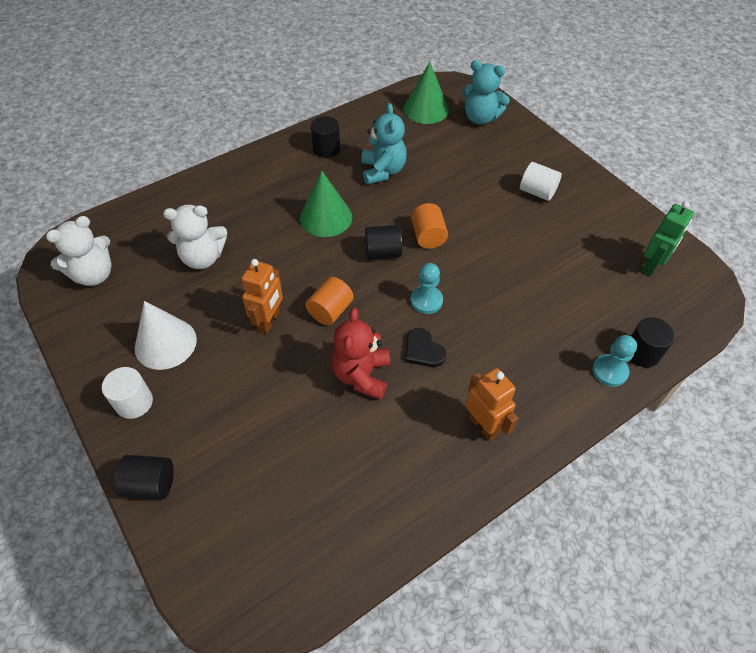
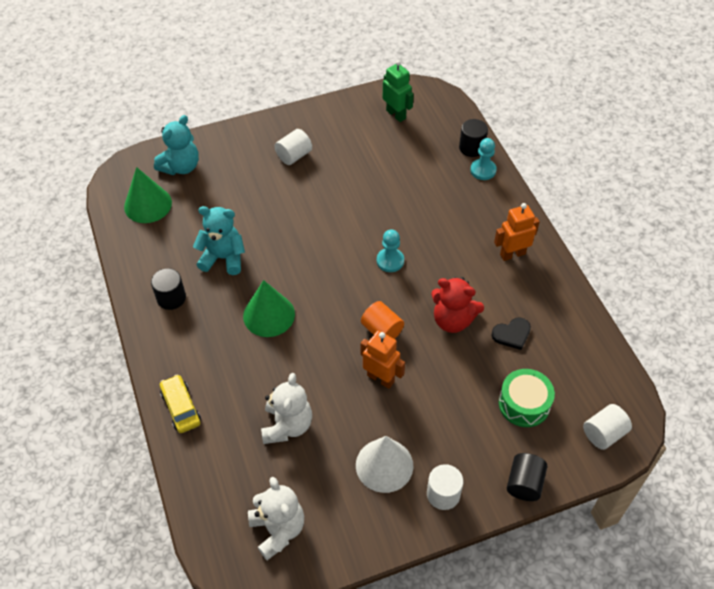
camera: 75 degrees left, 0 degrees up
black cylinder [365,225,402,259] -> none
black heart [405,328,446,367] -> black heart moved to [491,317,531,350]
orange cylinder [411,203,448,249] -> none
none -> yellow car [160,375,201,433]
none -> green drum [499,369,555,427]
none -> white cylinder [583,404,632,450]

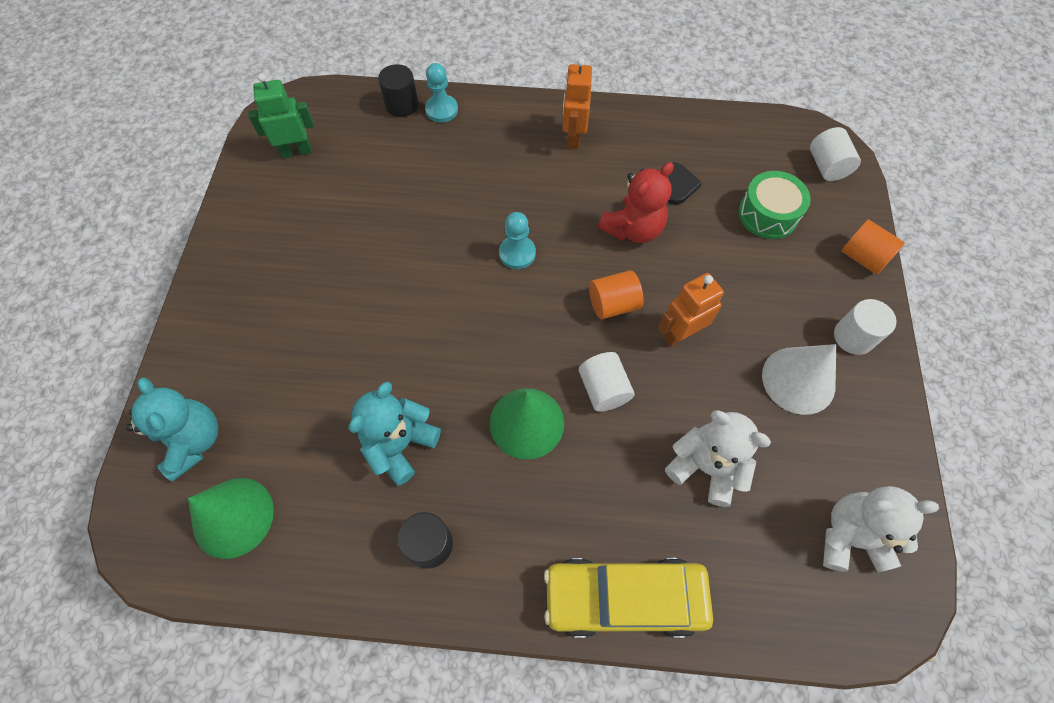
camera: 65 degrees left, 10 degrees up
yellow car [160,375,201,433] -> yellow car [544,558,713,638], size x1.71
white cylinder [275,129,312,165] -> white cylinder moved to [579,352,635,412]
black cylinder [507,453,547,501] -> orange cylinder [842,219,905,274]

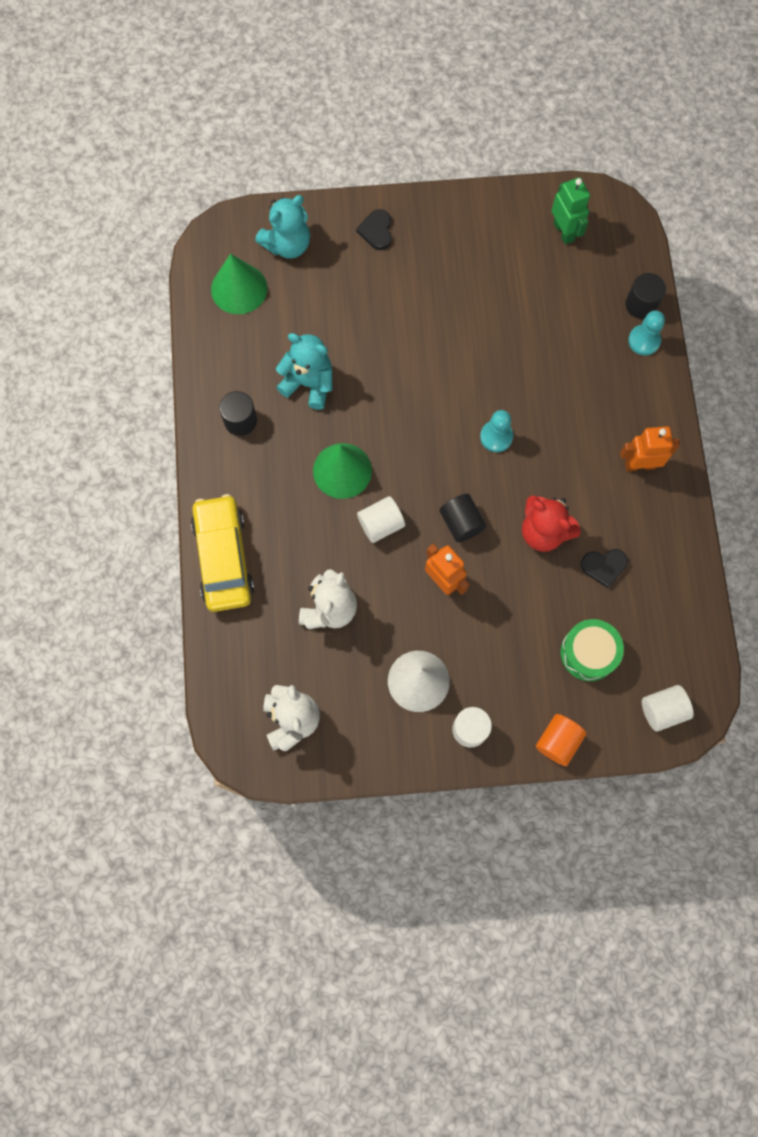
camera: 80 degrees right, 10 degrees up
orange cylinder [589,270,644,319] -> black cylinder [439,494,487,542]
none -> black heart [356,209,392,250]

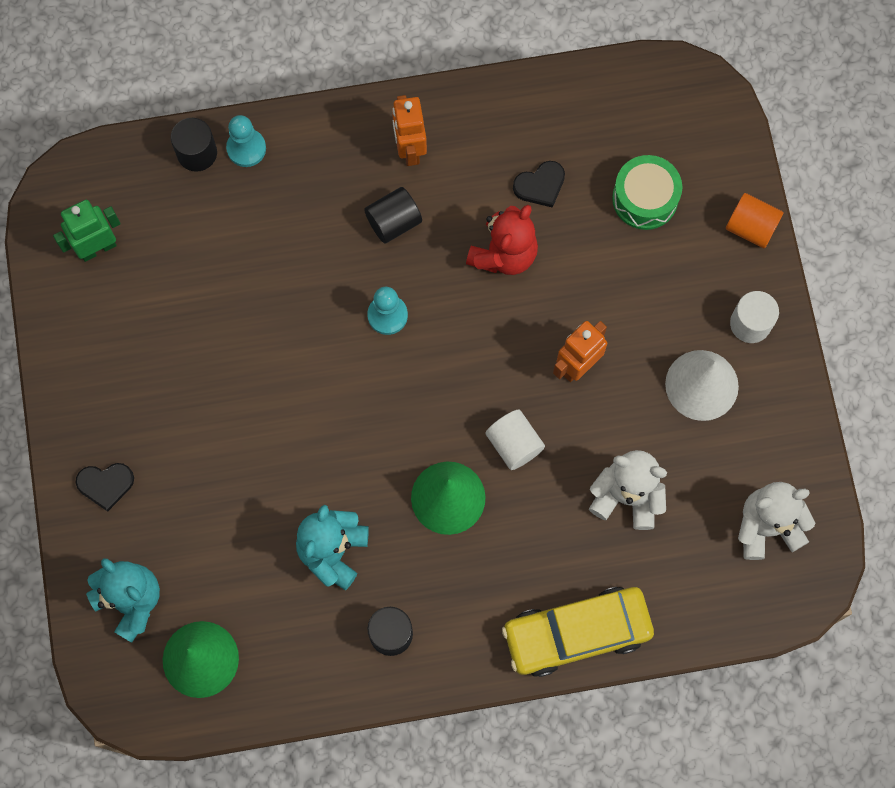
camera: 95 degrees left, 0 degrees up
black cylinder [439,494,487,542] -> black cylinder moved to [364,187,422,243]
black heart [581,549,628,588] -> black heart turned 75 degrees clockwise [513,161,565,208]
white cylinder [642,685,694,732] -> none

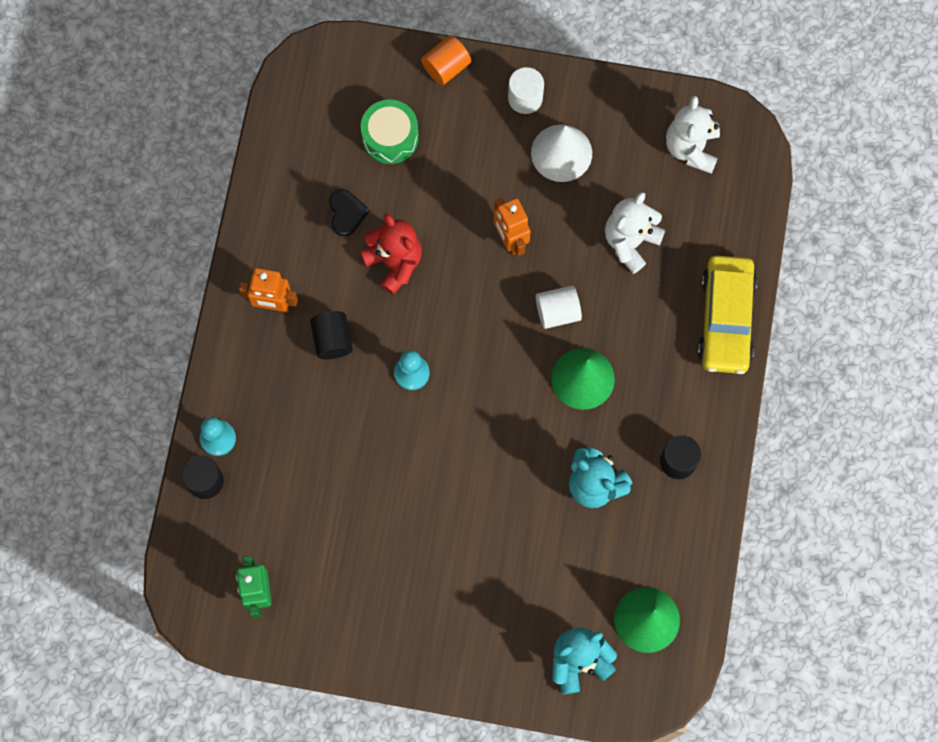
camera: 70 degrees left, 0 degrees up
black heart [76,463,134,512] -> none

